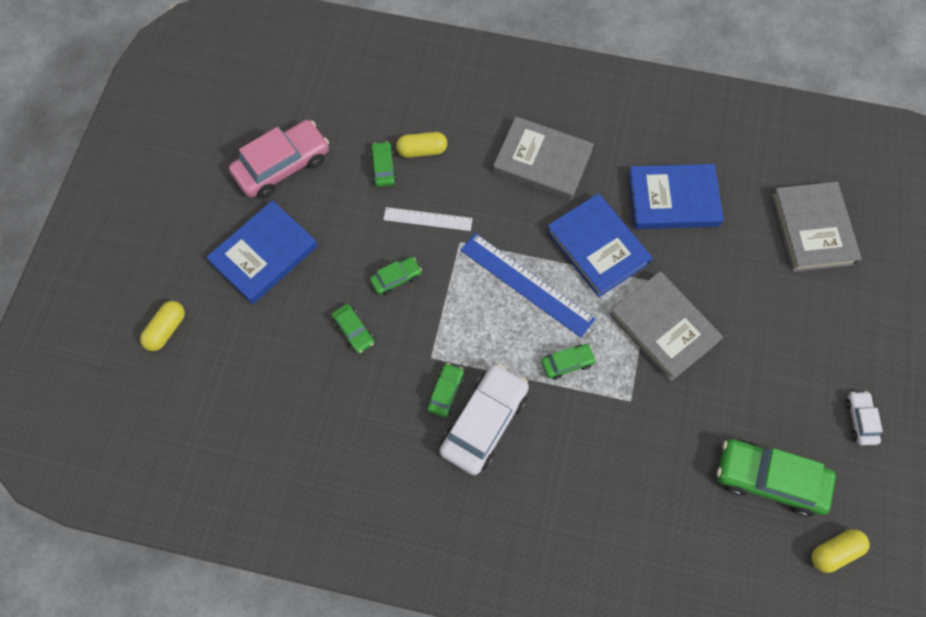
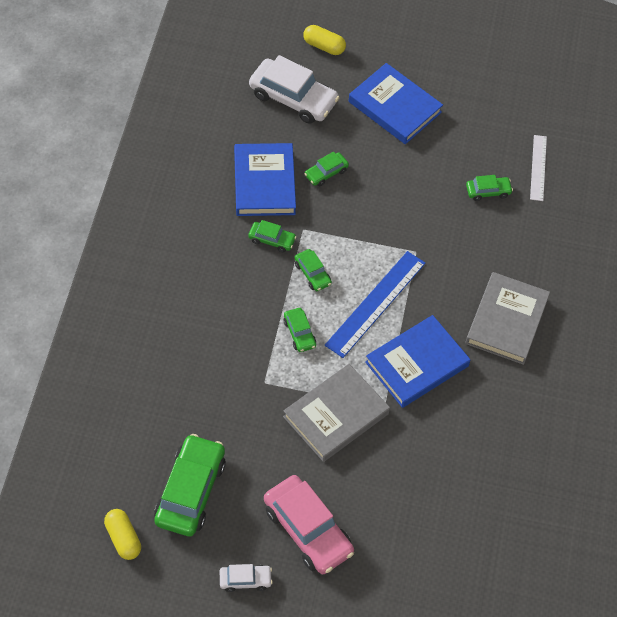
camera: 85 degrees right, 10 degrees down
pink car [229,120,329,198] -> pink car moved to [264,475,354,574]
green car [370,257,422,295] -> green car moved to [295,249,332,291]
white ruler [383,207,473,231] -> white ruler moved to [530,135,547,201]
yellow capsule [396,132,447,158] -> none
white car [439,363,529,475] -> white car moved to [249,55,340,124]
blue book [628,164,724,229] -> blue book moved to [234,143,296,216]
grey book [771,182,862,272] -> none

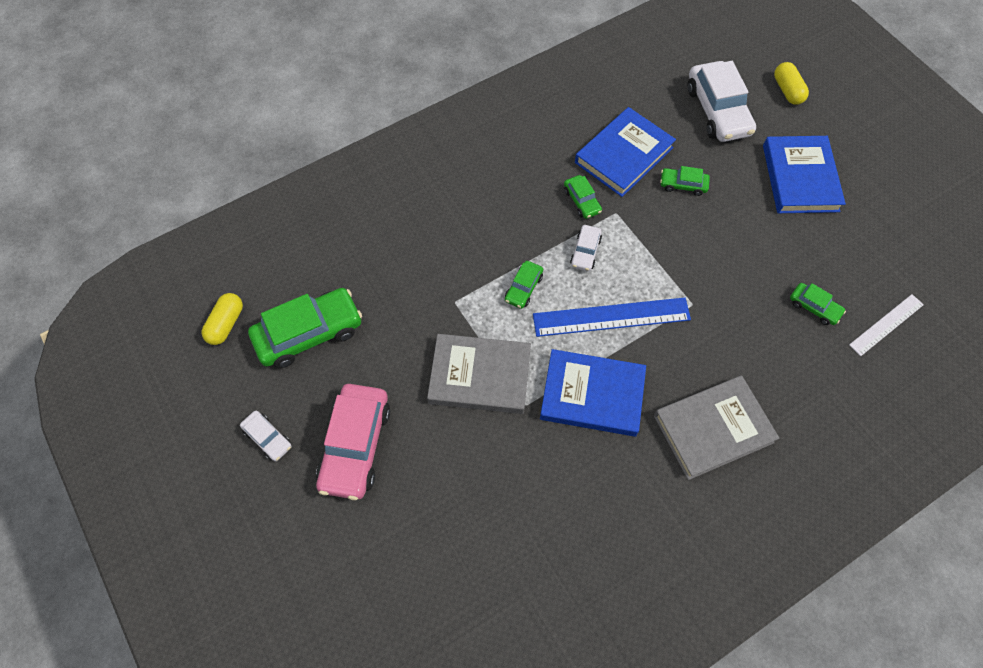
camera: 50 degrees right, 5 degrees up
green car [295,249,332,291] -> white car [570,225,602,271]

